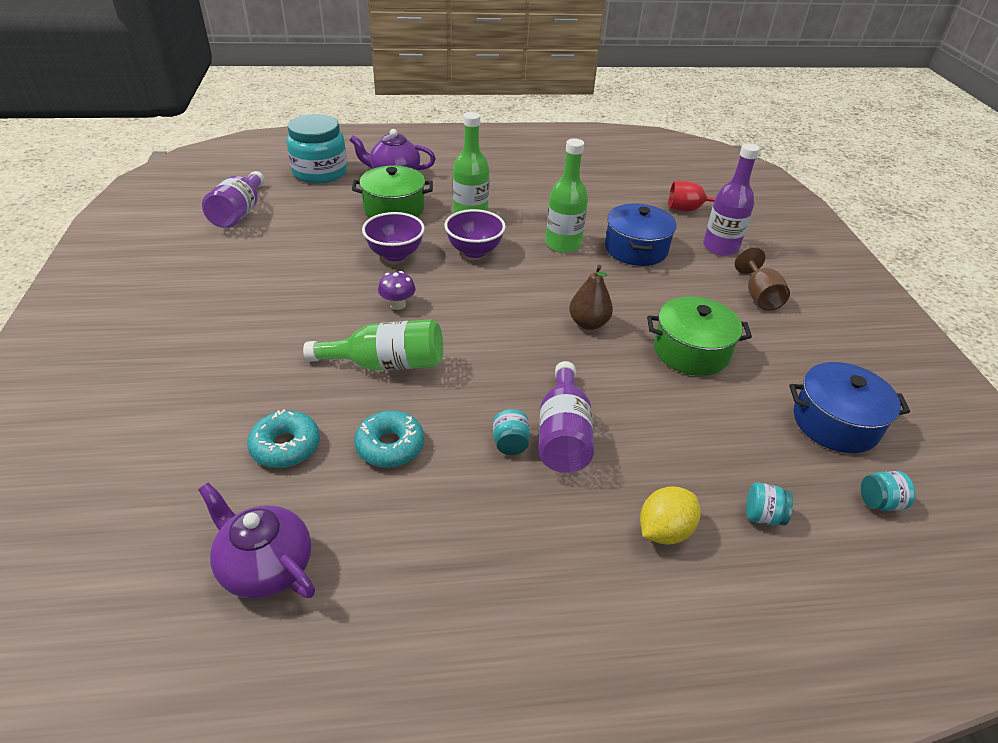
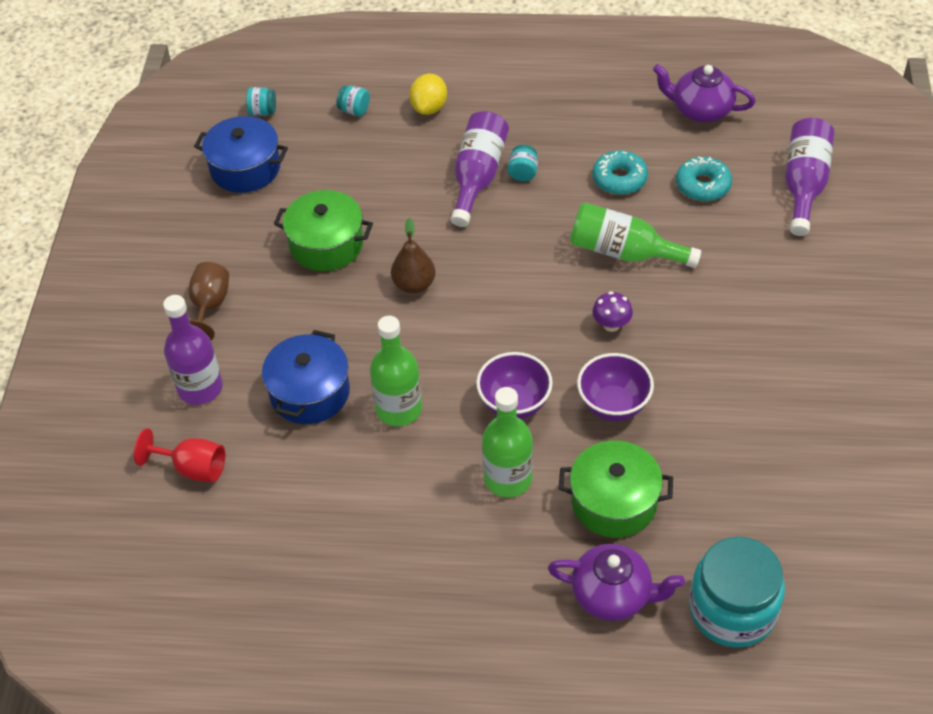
camera: 165 degrees left, 10 degrees up
purple teapot [198,483,315,599] -> purple teapot turned 150 degrees clockwise [653,64,756,122]
purple bottle [202,171,264,228] -> purple bottle moved to [785,118,835,236]
yellow lemon [640,486,700,545] -> yellow lemon turned 45 degrees counterclockwise [409,74,447,115]

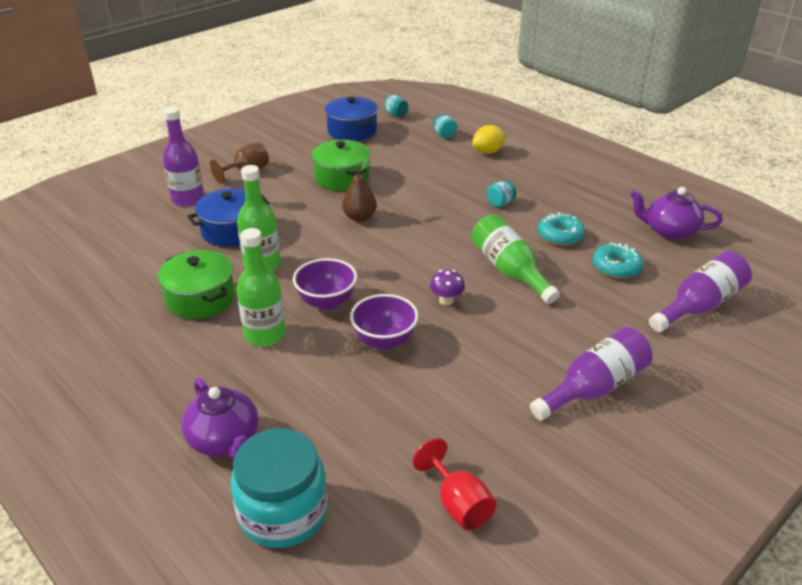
camera: 40 degrees right, 15 degrees down
red goblet [134,428,225,482] -> red goblet moved to [413,438,497,530]
purple bottle [451,111,509,227] -> purple bottle moved to [530,327,653,421]
green pot [558,441,673,538] -> green pot moved to [158,250,235,319]
purple teapot [653,64,756,122] -> purple teapot turned 45 degrees counterclockwise [630,187,723,240]

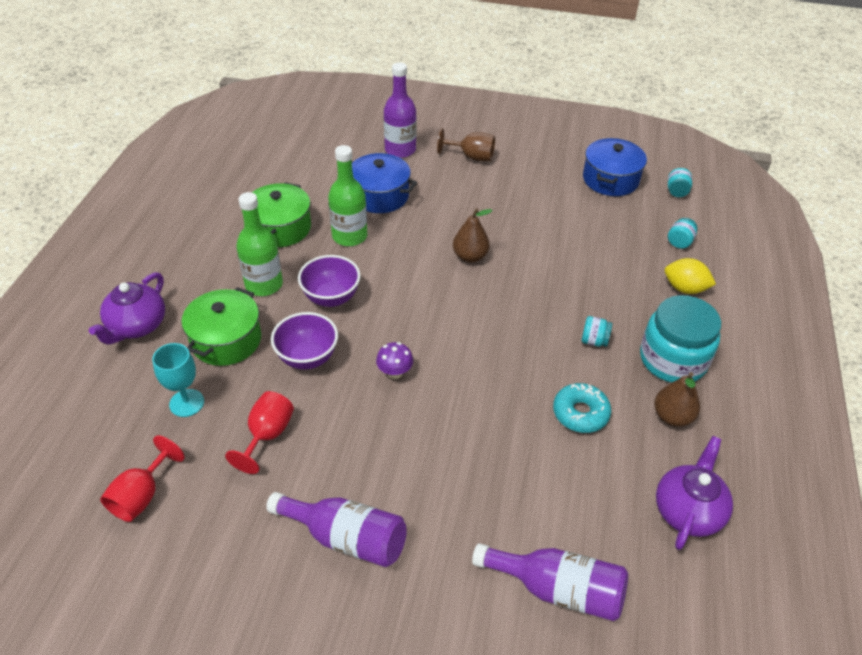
camera: 55 degrees right, 10 degrees up
turquoise jar [231,428,328,548] -> turquoise jar moved to [640,295,721,383]
green pot [312,140,370,191] -> green pot moved to [182,287,261,366]
green bottle [471,214,560,304] -> none
turquoise donut [593,243,644,279] -> none
purple teapot [630,187,723,240] -> purple teapot turned 45 degrees clockwise [656,436,733,550]
none -> turquoise goblet [152,343,204,417]
none -> red goblet [225,391,294,474]
none -> brown pear [654,372,700,427]

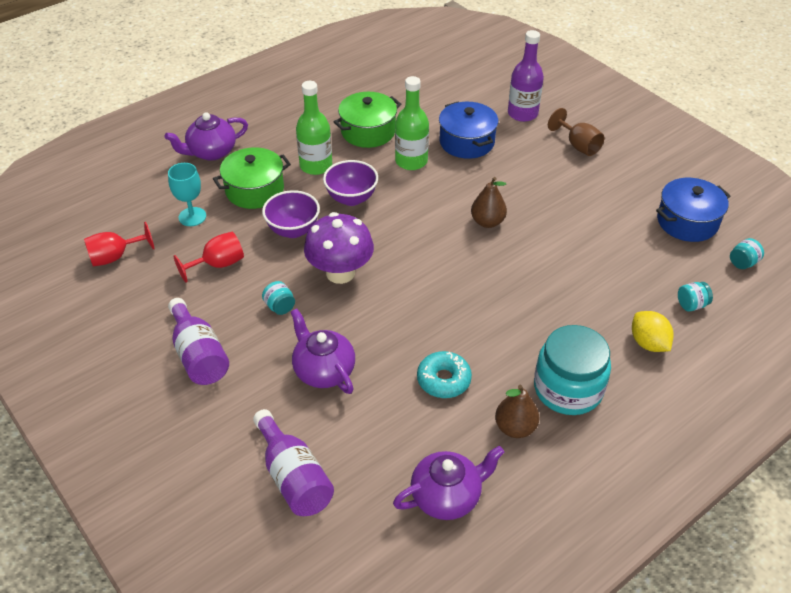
camera: 40 degrees right, 0 degrees up
purple mushroom [376,342,413,379] -> purple mushroom [304,212,374,284], size x2.09
turquoise jar [582,316,612,347] -> turquoise jar moved to [262,281,295,315]
none -> purple teapot [291,308,355,394]

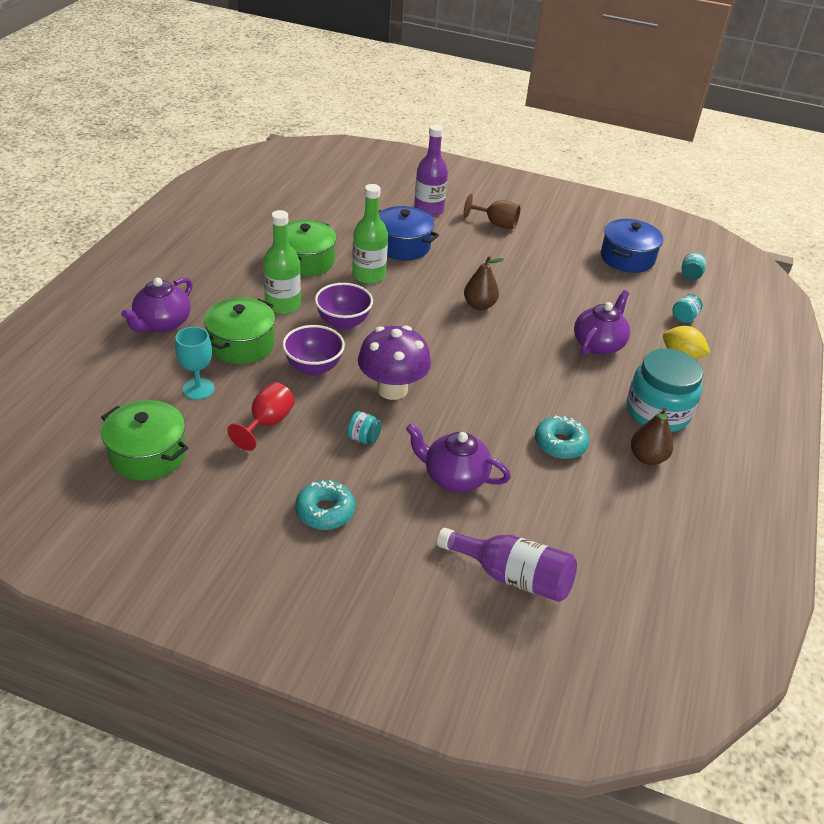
camera: 35 degrees left, 5 degrees down
red goblet [84,222,154,267] -> green pot [101,400,188,481]
purple bottle [168,298,229,385] -> turquoise donut [295,480,355,530]
purple teapot [393,446,505,520] -> purple teapot moved to [574,290,630,355]

